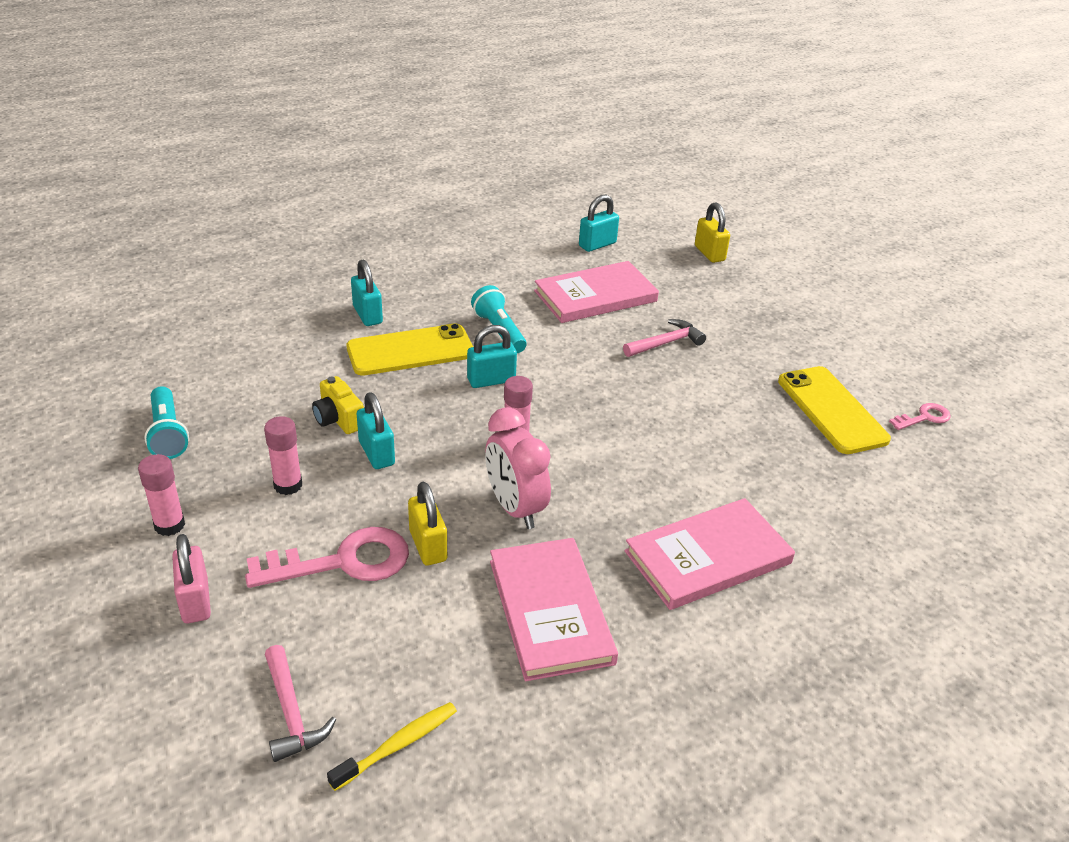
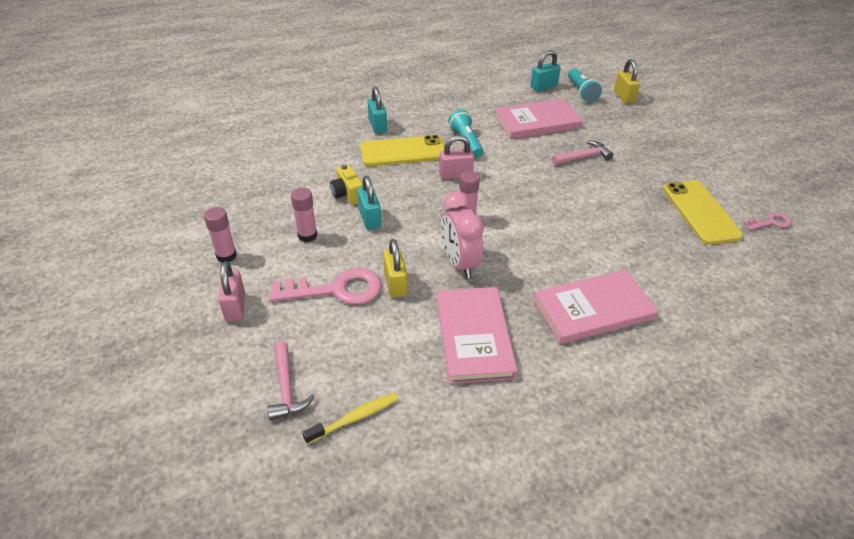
camera: 10 degrees right, 5 degrees up
turquoise flashlight [144,386,189,459] -> turquoise flashlight moved to [568,68,602,102]
turquoise padlock [467,325,517,388] -> pink padlock [439,135,474,180]

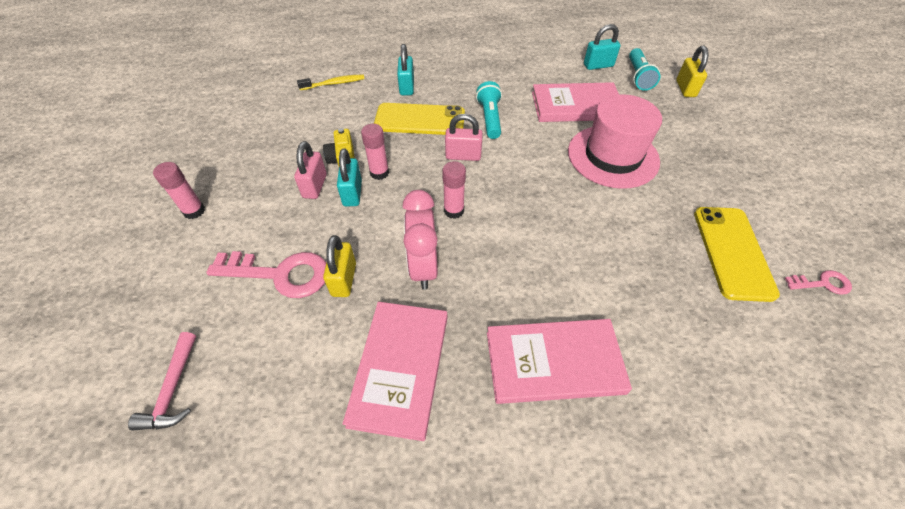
camera: 15 degrees right, 10 degrees up
pink padlock [218,261,245,322] -> pink padlock moved to [294,141,327,199]
pink glue stick [291,188,317,242] -> pink glue stick moved to [361,124,389,180]
yellow toothbrush [302,392,398,445] -> yellow toothbrush moved to [297,74,365,90]
pink hammer [552,141,613,165] -> pink hat [568,94,662,189]

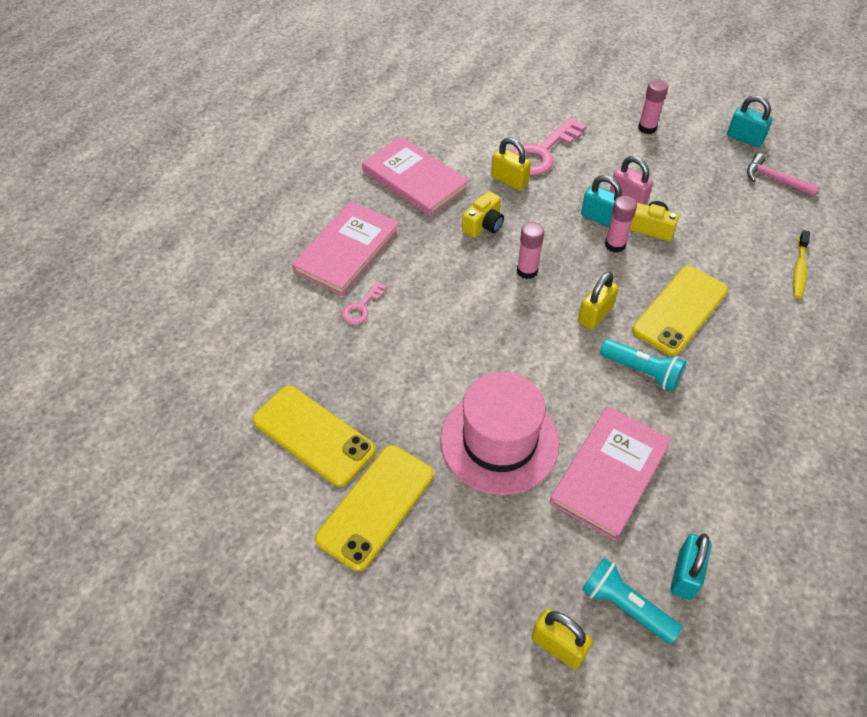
camera: 125 degrees right, 0 degrees up
pink hammer [128,332,196,431] -> pink hammer moved to [747,153,820,197]
turquoise padlock [397,44,414,96] -> turquoise padlock moved to [727,95,772,147]
pink clock [402,190,438,290] -> yellow camera [462,191,504,238]
pink padlock [445,114,483,161] -> yellow padlock [578,272,619,330]
pink key [785,270,852,295] -> pink key moved to [342,281,387,324]
none -> yellow phone [315,445,434,571]

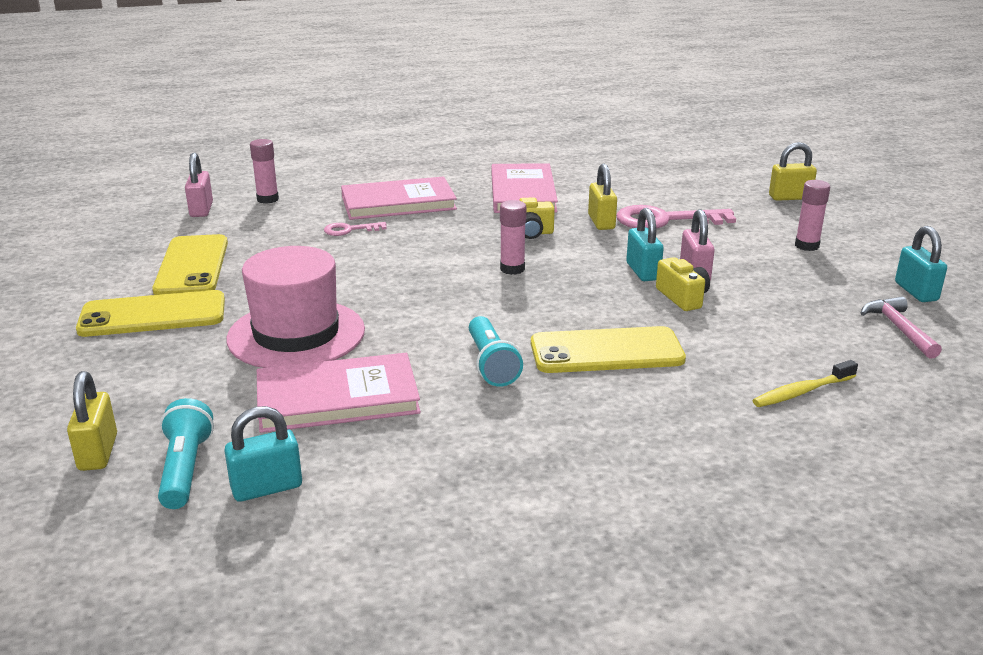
camera: 45 degrees right, 25 degrees down
yellow padlock [578,272,619,330] -> yellow padlock moved to [769,142,817,201]
pink glue stick [605,196,637,253] -> pink glue stick moved to [250,139,279,204]
none -> pink padlock [185,153,213,217]

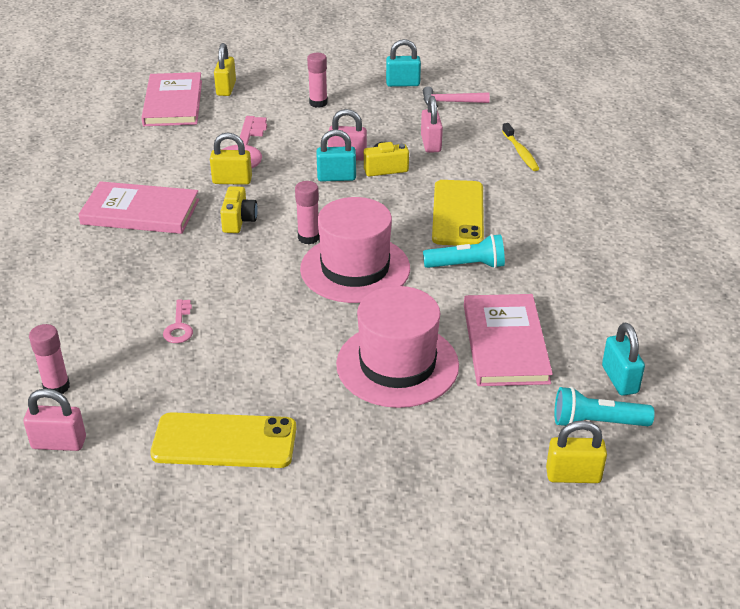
camera: 80 degrees left, 10 degrees up
yellow phone [76,290,225,337] -> none
pink book [341,176,457,220] -> pink book moved to [141,72,202,126]
none -> pink hat [300,197,410,303]
none -> pink padlock [421,96,443,153]

